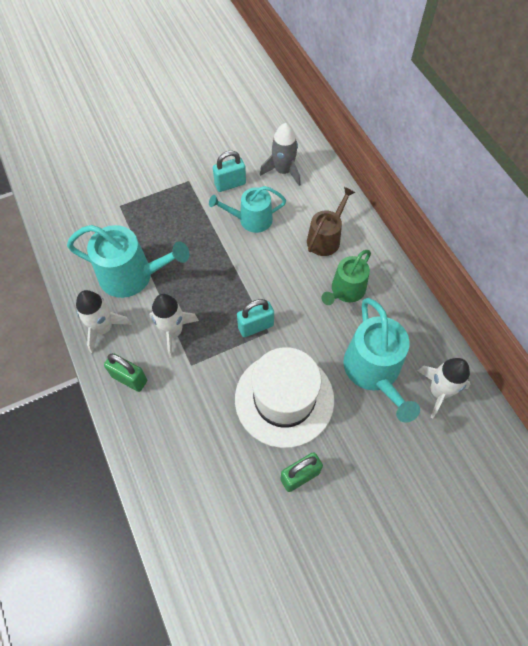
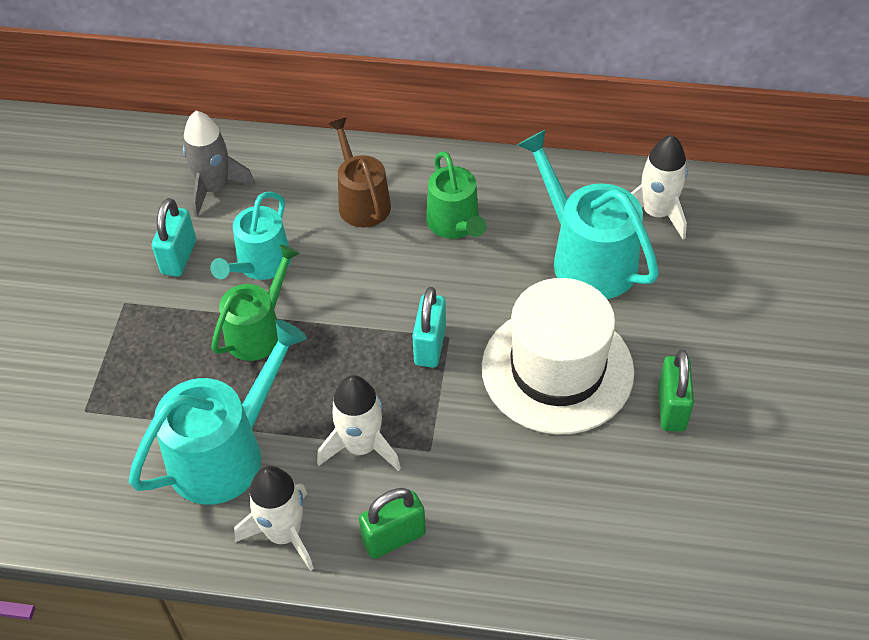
camera: 55 degrees left, 10 degrees down
turquoise watering can [343,298,420,423] -> turquoise watering can turned 150 degrees counterclockwise [518,130,659,299]
none -> green watering can [211,245,300,361]

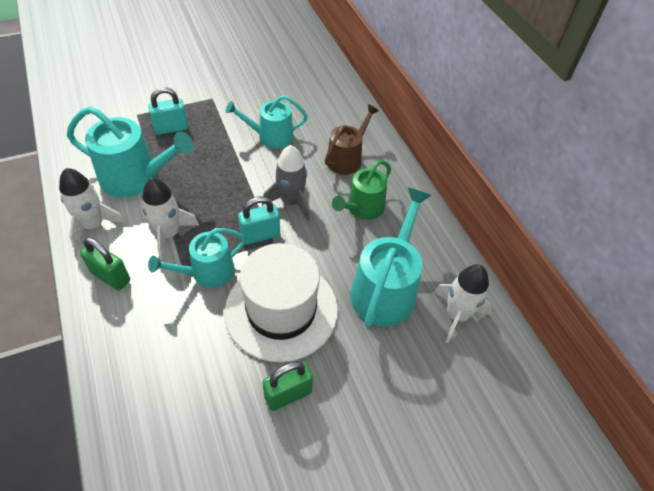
camera: 55 degrees right, 0 degrees up
turquoise padlock [152,198,196,277] -> turquoise padlock moved to [148,87,188,135]
grey rocket [183,111,255,218] -> grey rocket moved to [262,145,310,221]
green watering can [211,245,300,361] -> none
none -> turquoise watering can [148,228,246,288]

